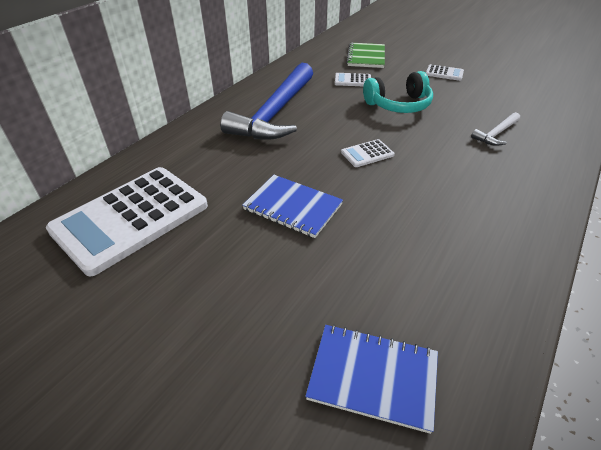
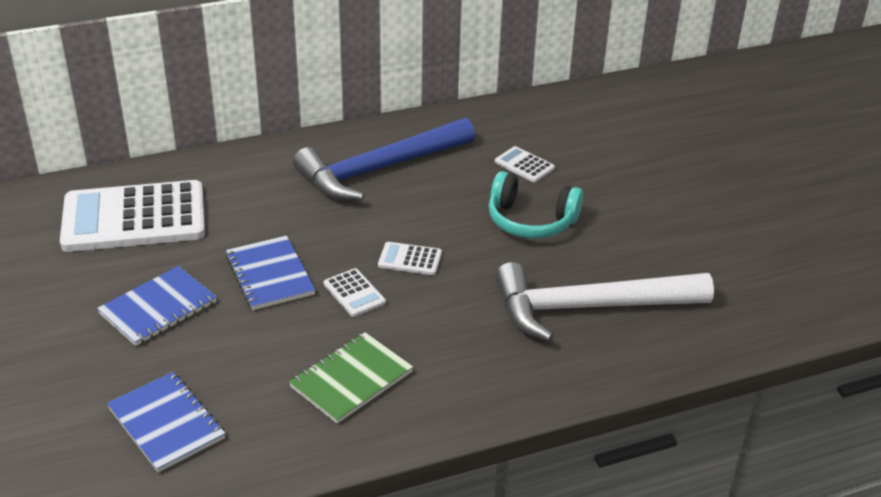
camera: 35 degrees right, 5 degrees down
green notebook [346,43,385,68] -> green notebook moved to [289,332,413,424]
white calculator [426,64,464,81] -> white calculator moved to [324,268,386,317]
white hammer [471,112,520,146] -> white hammer [495,262,714,341], size x2.28
none -> blue notebook [97,266,217,346]

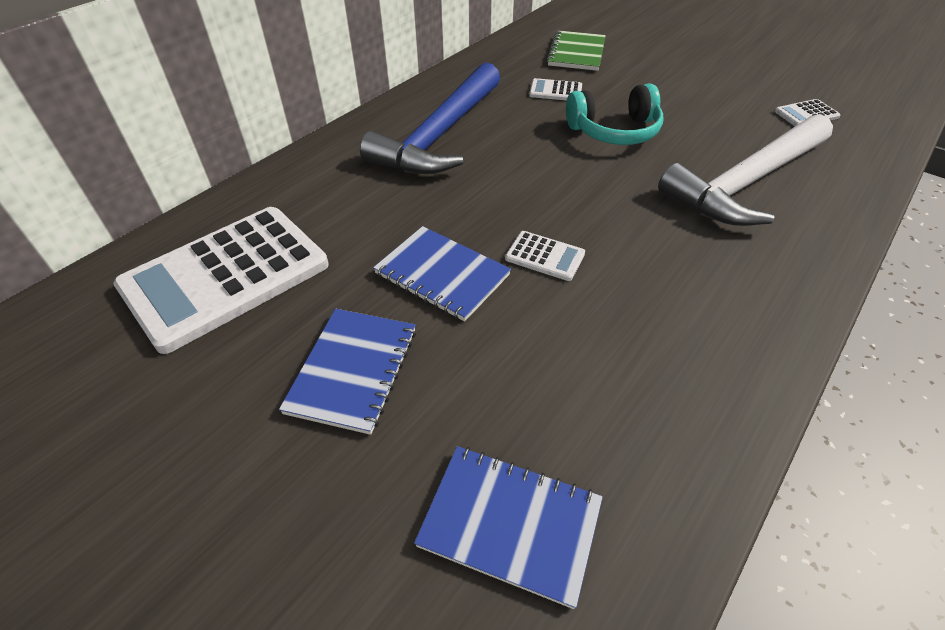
camera: 30 degrees left, 10 degrees up
green notebook [289,332,413,424] -> green notebook moved to [547,31,606,71]
white calculator [378,242,442,275] -> white calculator moved to [775,99,840,126]

